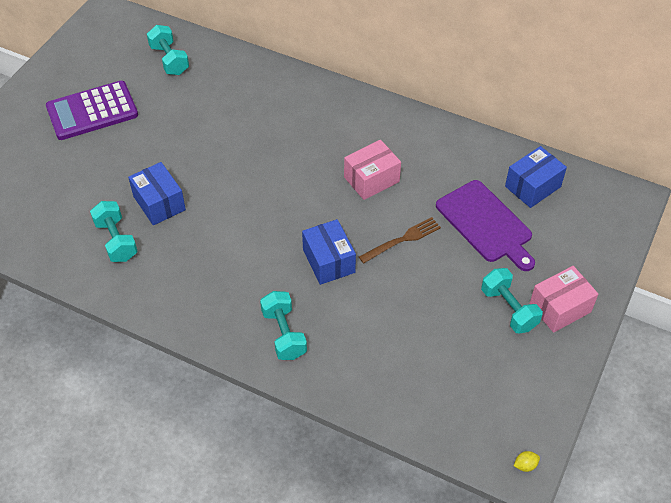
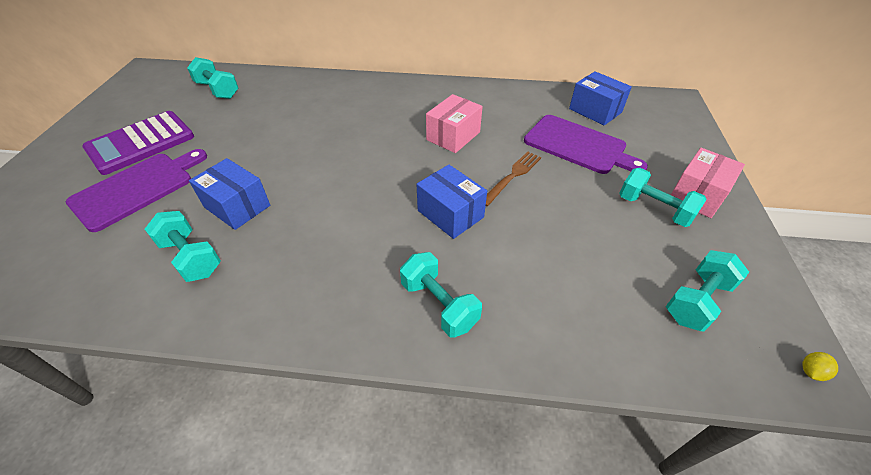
camera: 20 degrees left, 5 degrees down
blue box [505,146,567,208] -> blue box turned 75 degrees counterclockwise [569,71,632,125]
none -> purple cutting board [66,149,207,232]
none -> turquoise dumbbell [666,250,749,332]

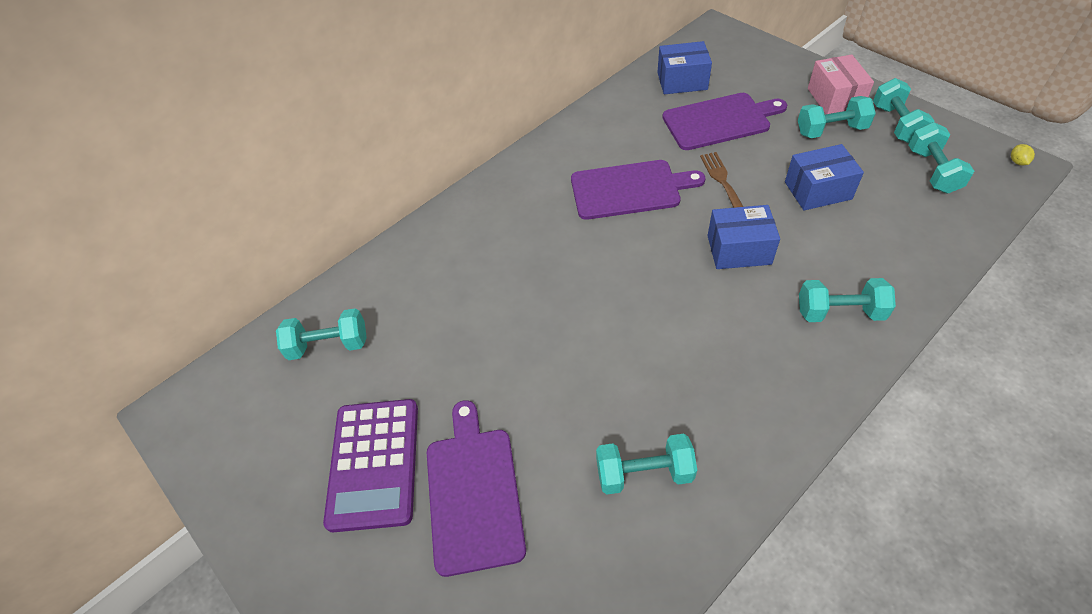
camera: 45 degrees left, 5 degrees up
blue box [189,158,270,230] -> blue box moved to [785,144,864,210]
pink box [426,94,483,153] -> purple cutting board [571,160,705,220]
none -> turquoise dumbbell [873,78,934,143]

